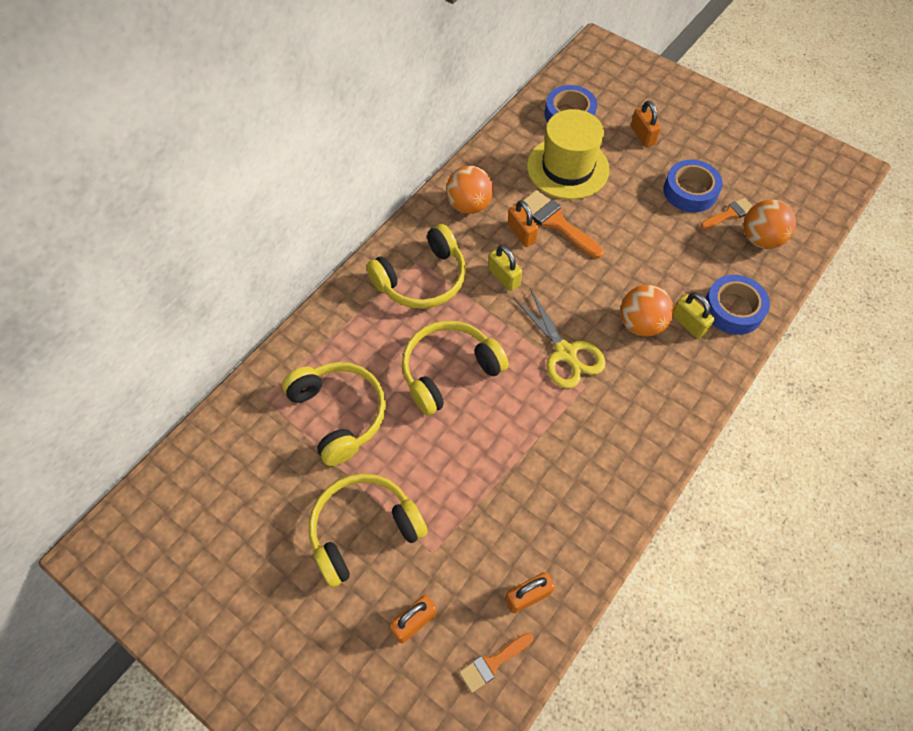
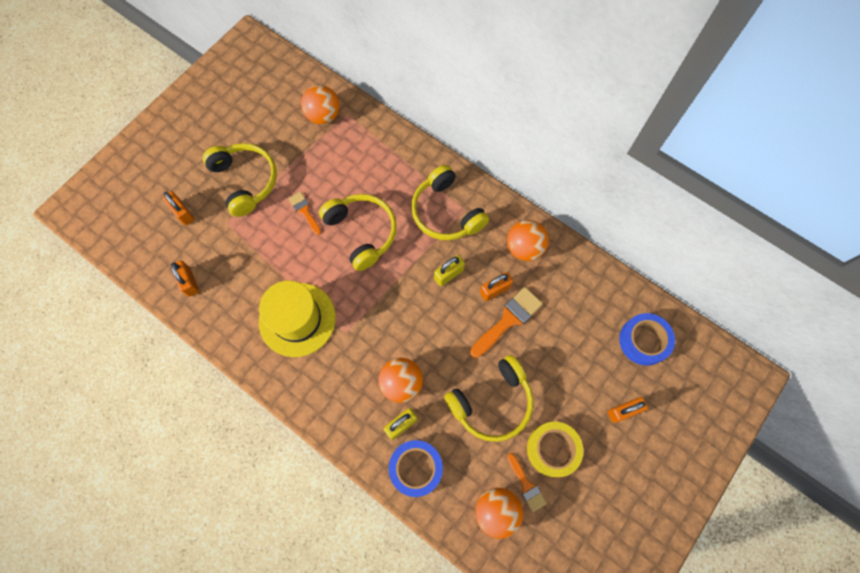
camera: 90 degrees right, 10 degrees up
yellow headphones [282,362,386,466] -> yellow headphones moved to [444,355,534,442]
orange brush [459,633,533,693] -> orange brush moved to [288,192,321,235]
yellow scissors [514,289,606,389] -> none
yellow hat [527,109,610,199] -> yellow hat moved to [259,281,336,357]
blue tape [663,160,723,212] -> yellow tape [527,422,584,477]
none -> orange ball [301,85,340,125]

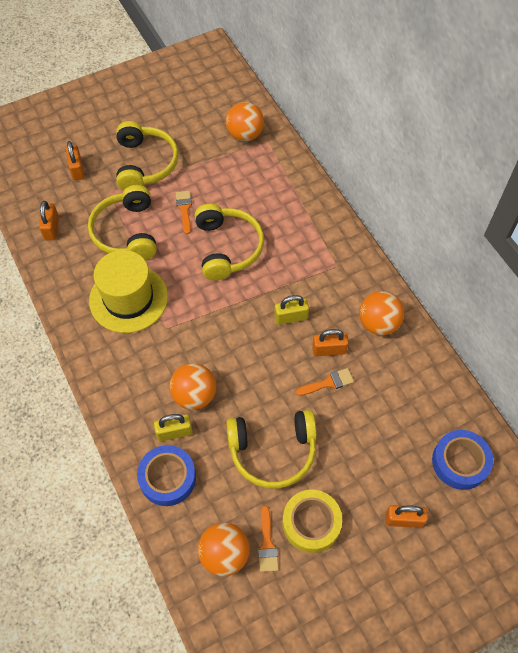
camera: 25 degrees right, 10 degrees down
yellow headphones [411,165,489,240] -> yellow headphones moved to [88,185,157,260]
orange brush [470,287,543,358] -> orange brush [296,368,354,396], size x0.60

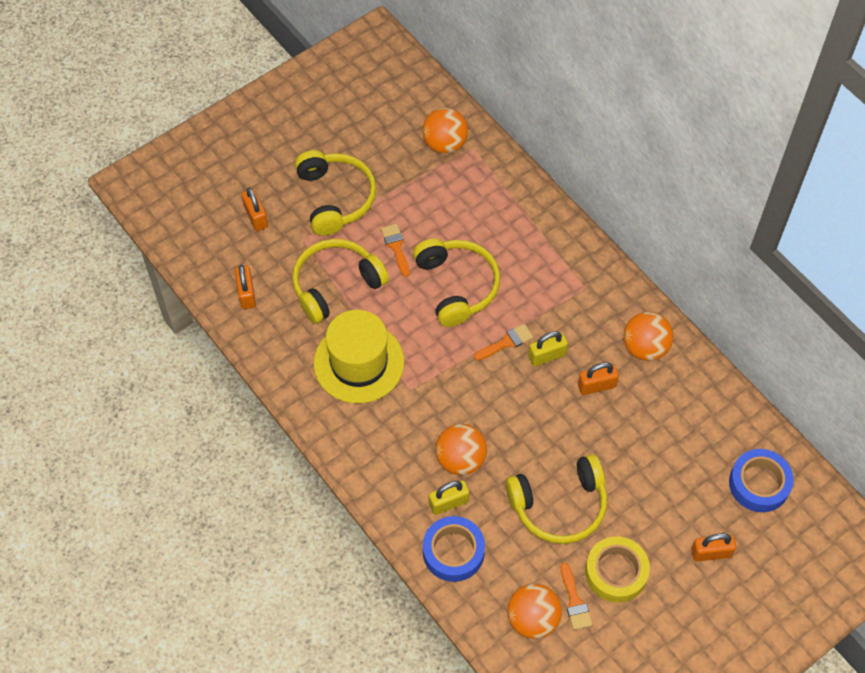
camera: 10 degrees left, 0 degrees up
yellow headphones [88,185,157,260] -> yellow headphones turned 75 degrees clockwise [292,239,389,324]
orange brush [296,368,354,396] -> orange brush moved to [474,324,533,361]

